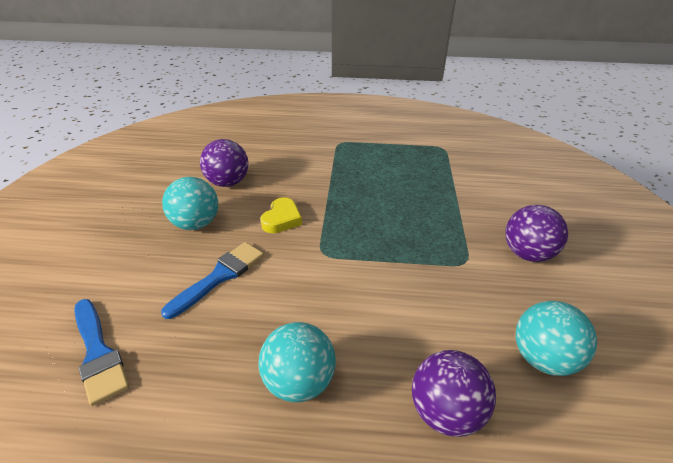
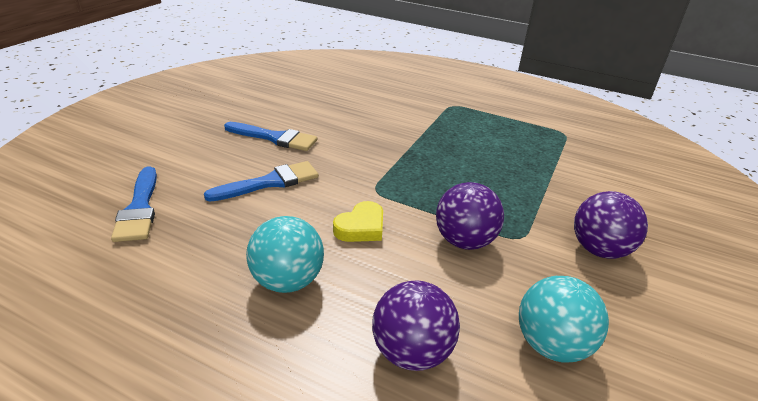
camera: 20 degrees right, 5 degrees down
turquoise ball [162,177,218,230] -> blue brush [224,122,317,151]
purple ball [200,139,248,187] -> purple ball moved to [436,182,504,250]
yellow heart [261,197,302,233] -> yellow heart moved to [333,201,383,242]

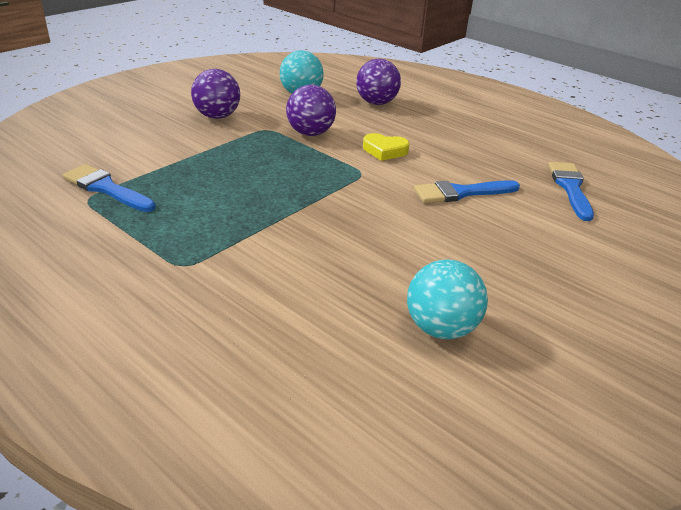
camera: 165 degrees left, 0 degrees up
blue brush [224,122,317,151] -> blue brush moved to [63,164,156,212]
turquoise ball [246,216,324,293] -> turquoise ball moved to [407,260,488,339]
yellow heart [333,201,383,242] -> yellow heart turned 135 degrees counterclockwise [363,133,409,161]

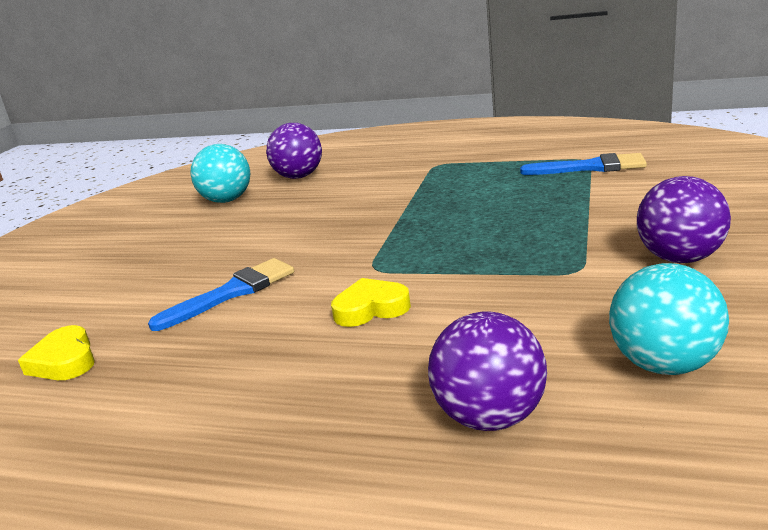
camera: 160 degrees right, 10 degrees down
purple ball [286,85,336,136] -> purple ball moved to [266,123,322,179]
blue brush [548,162,594,221] -> yellow heart [18,325,95,380]

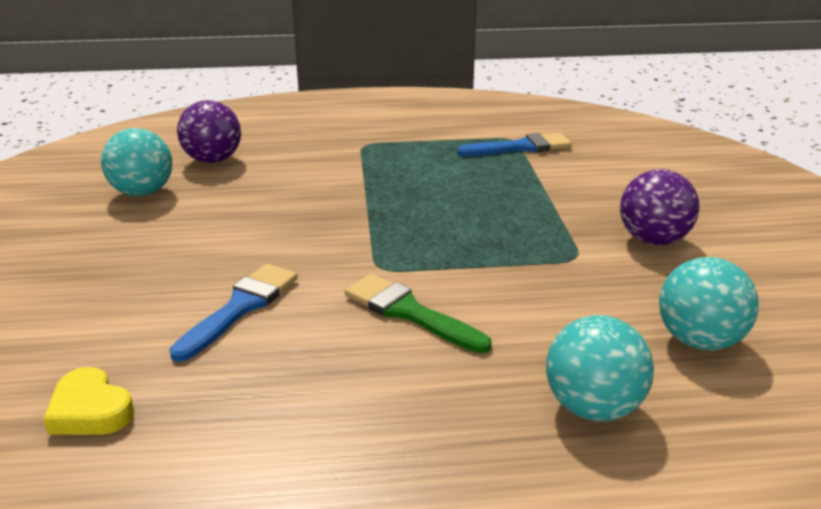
camera: 25 degrees left, 5 degrees up
yellow heart [331,278,411,327] -> green brush [345,274,492,353]
purple ball [428,311,547,431] -> turquoise ball [546,315,654,421]

